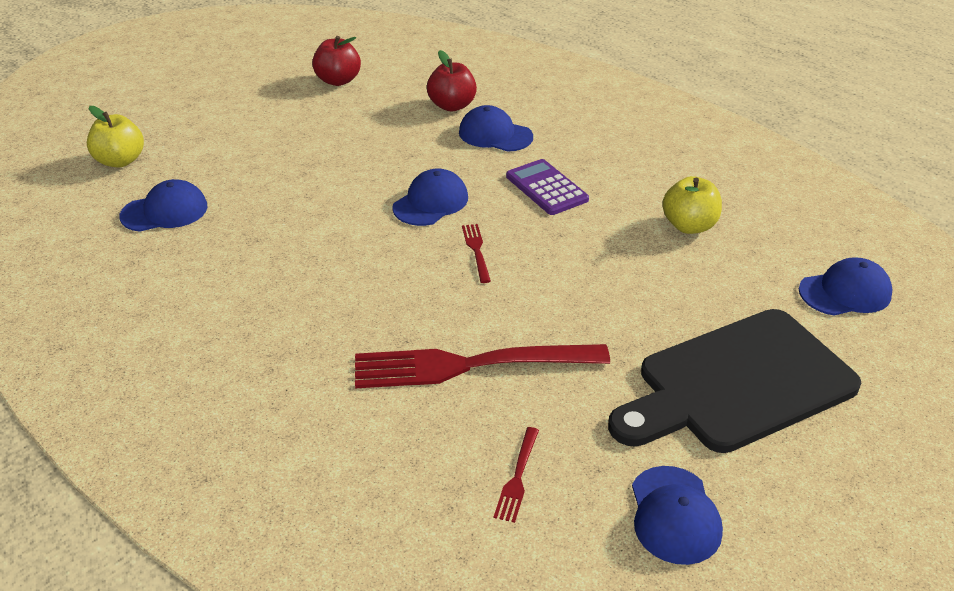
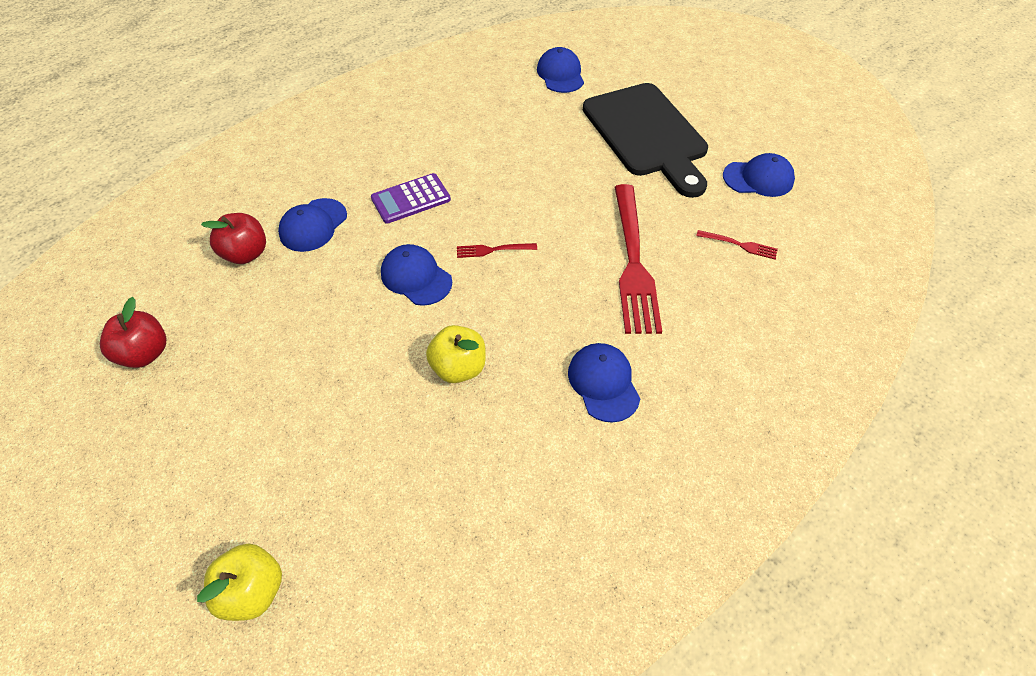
camera: 85 degrees left, 15 degrees up
blue cap [119,179,208,232] -> blue cap moved to [568,343,640,423]
yellow apple [662,176,722,234] -> yellow apple moved to [426,325,486,383]

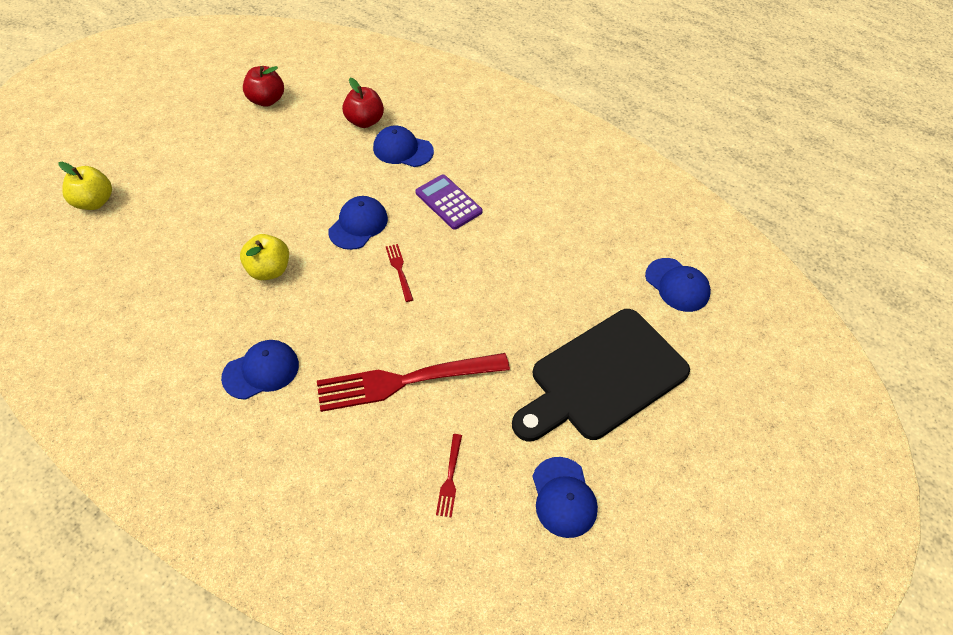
camera: 75 degrees right, 0 degrees up
blue cap [537,47,584,93] -> blue cap turned 75 degrees clockwise [645,258,711,312]

